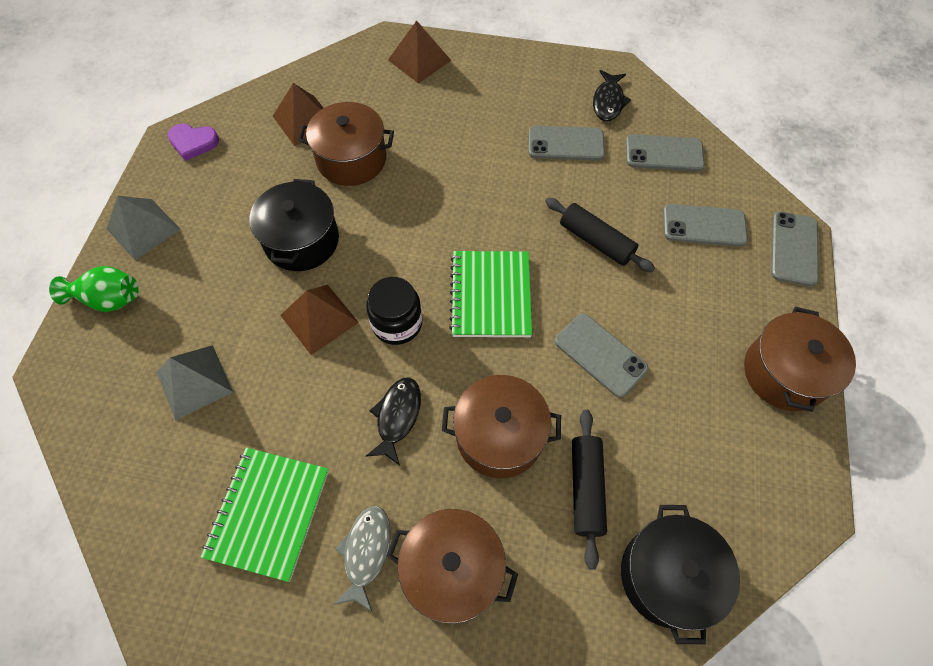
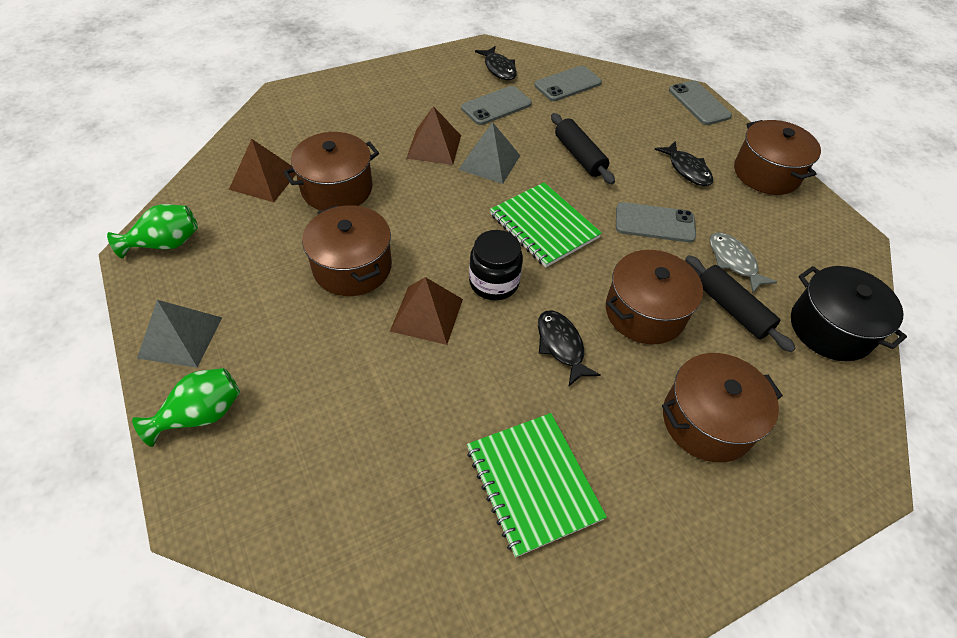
camera: 40 degrees left, 10 degrees down
grey pyramid [157,345,233,421] -> grey pyramid moved to [458,122,520,184]
purple heart [167,124,219,161] -> green vase [107,204,198,259]
black pot [249,179,339,271] -> brown pot [302,205,392,296]
grey fish [334,506,391,612] -> grey fish moved to [710,232,777,294]
brown pyramid [388,20,452,83] -> brown pyramid moved to [406,106,461,165]
black rolling pin [545,198,655,273] -> black rolling pin turned 60 degrees clockwise [551,113,615,184]
grey phone [663,204,748,247] -> none
none -> black fish [654,141,713,186]

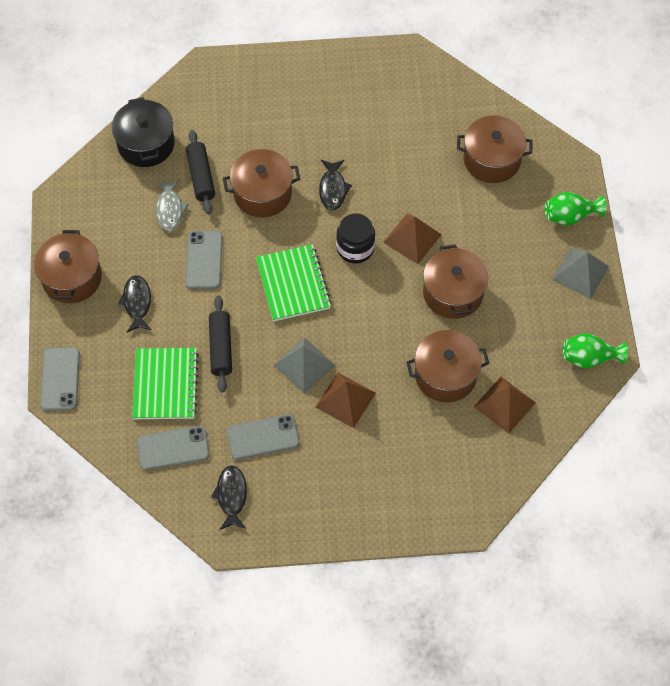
camera: 155 degrees left, 10 degrees up
green notebook [467,413,607,557] -> green notebook moved to [132,348,199,419]
grey phone [616,202,696,242] -> grey phone turned 60 degrees clockwise [186,231,223,289]
brown pot [662,353,783,462] -> brown pot moved to [457,116,532,183]

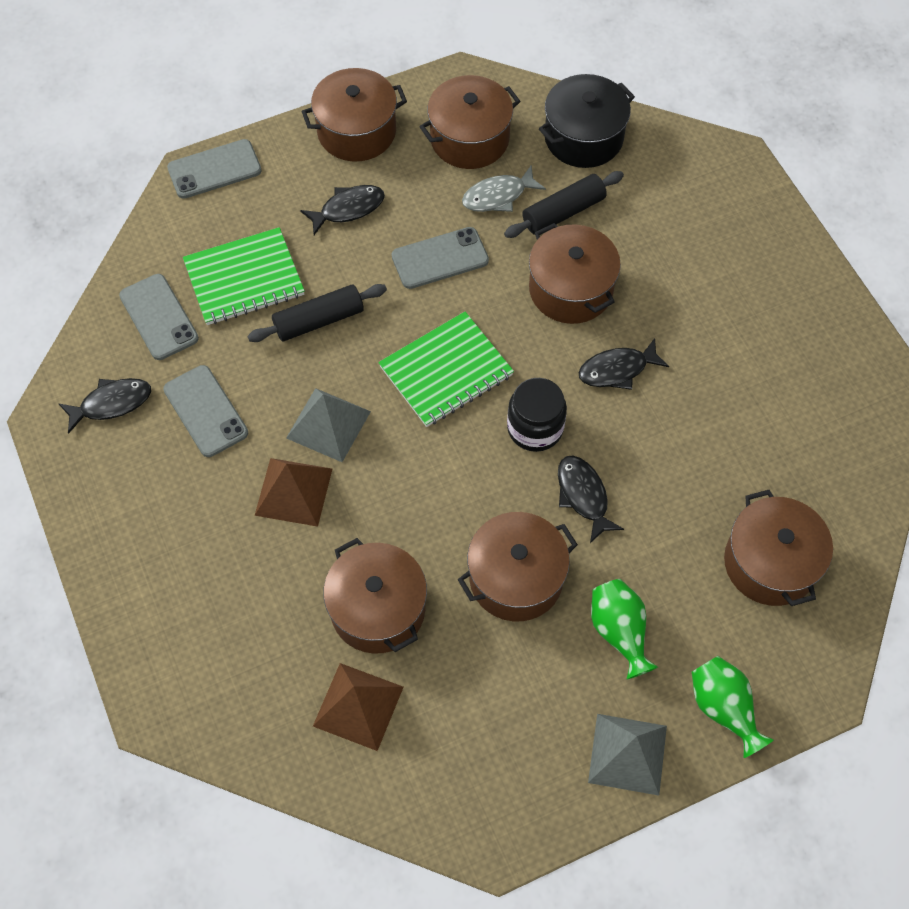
camera: 70 degrees right, 0 degrees up
brown pyramid [383,213,442,264] -> black fish [558,456,624,543]
green vase [563,333,628,368] -> green vase moved to [591,579,658,680]
none -> brown pot [419,75,520,169]

